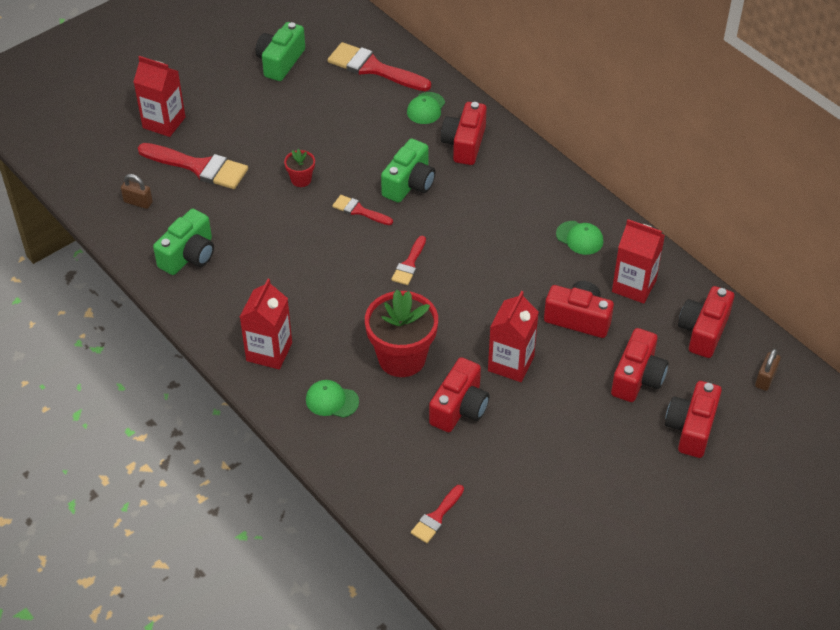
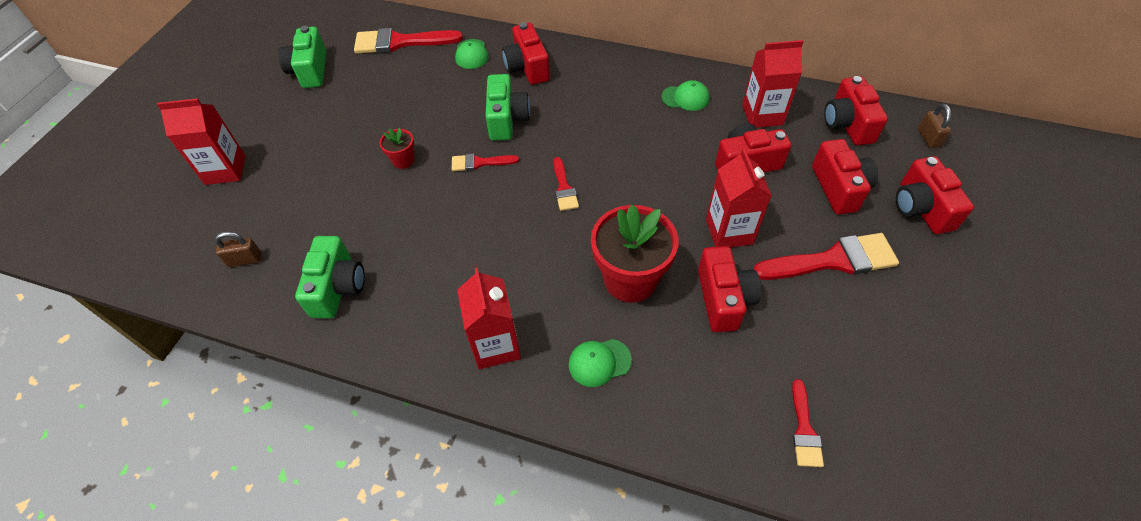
camera: 30 degrees left, 5 degrees up
red brush [138,143,248,189] -> red brush moved to [753,233,899,280]

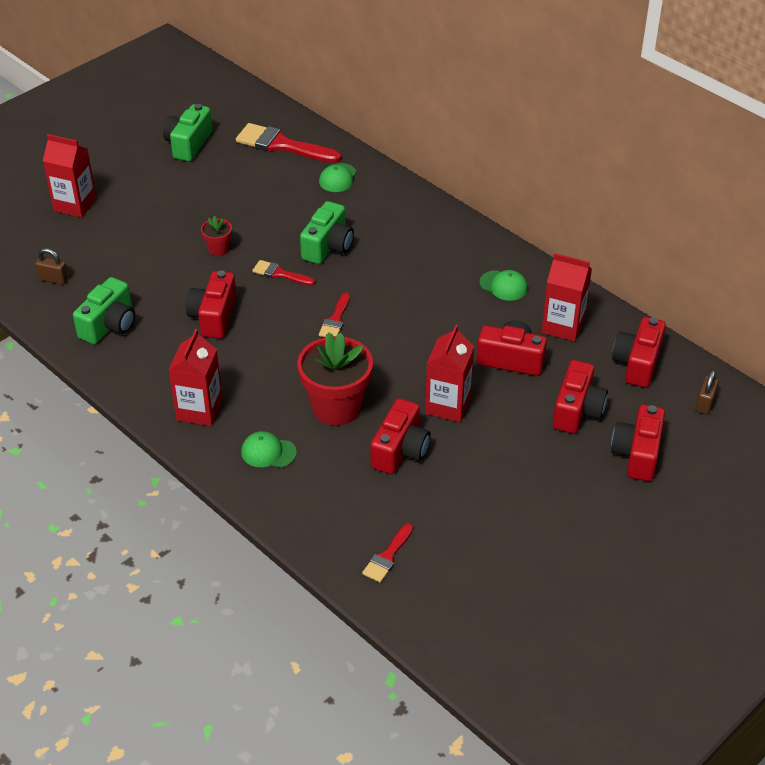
camera: 25 degrees right, 10 degrees down
red camera [502,22,550,85] -> red camera moved to [186,270,237,339]
red brush [753,233,899,280] -> none

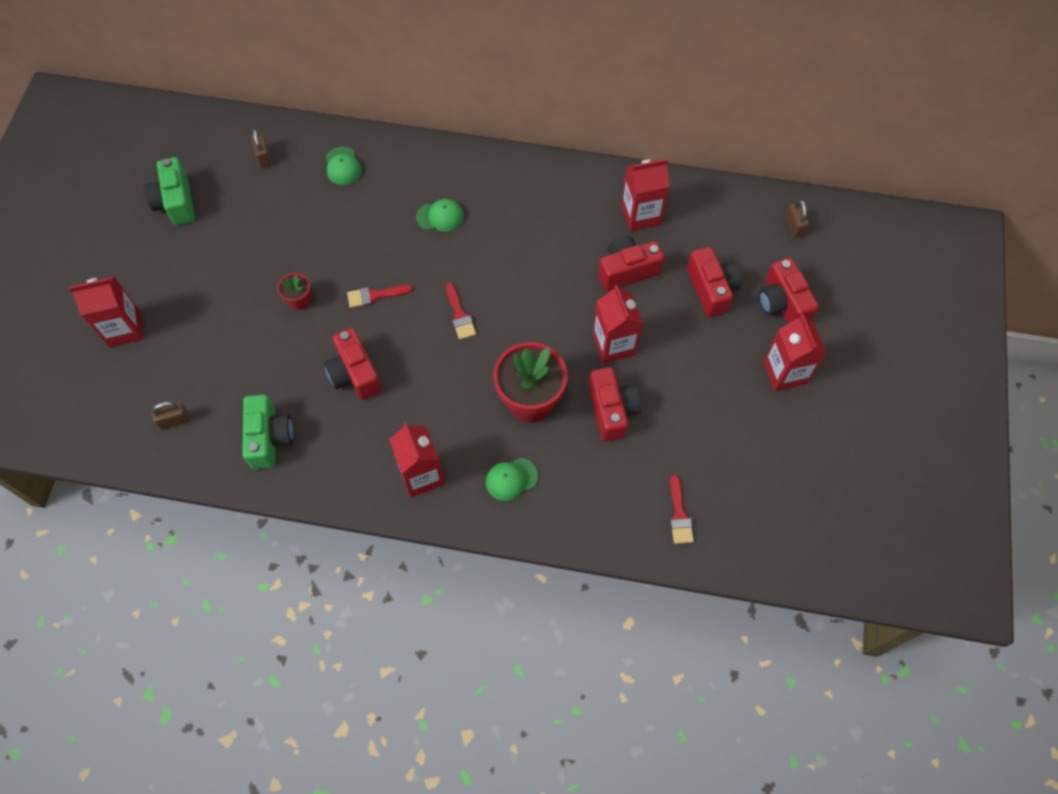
camera: 35 degrees left, 20 degrees up
red brush [236,123,341,163] -> brown padlock [251,129,271,168]
green camera [300,201,354,264] -> none
green cap [479,270,528,301] -> green cap moved to [416,199,464,231]
red camera [612,317,666,388] -> none
none -> red carton [763,314,827,391]

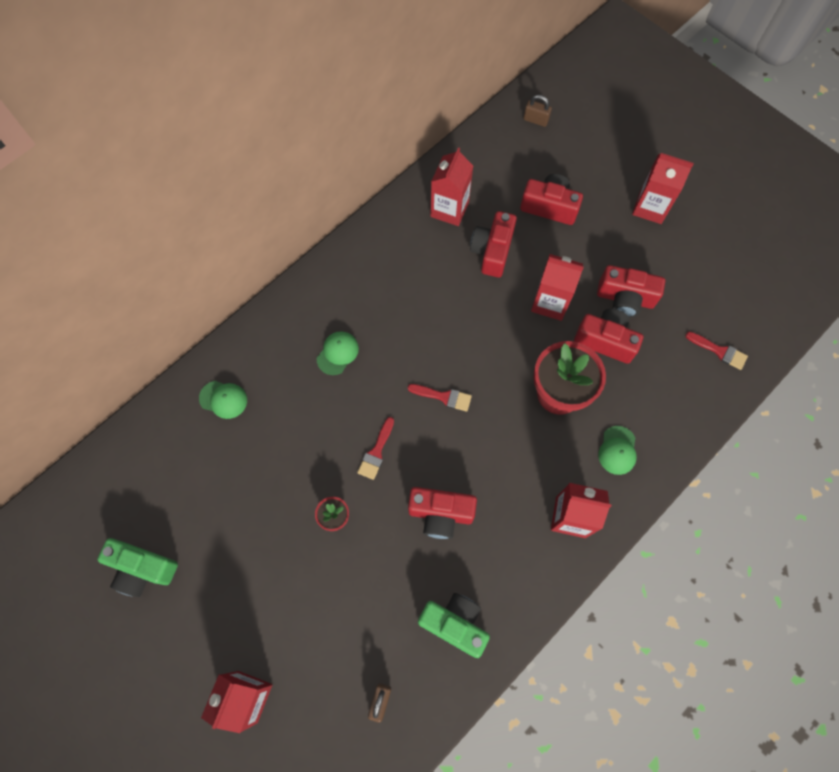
camera: 55 degrees left, 5 degrees up
brown padlock [251,129,271,168] -> none
red camera [759,258,819,324] -> red camera moved to [597,265,665,317]

